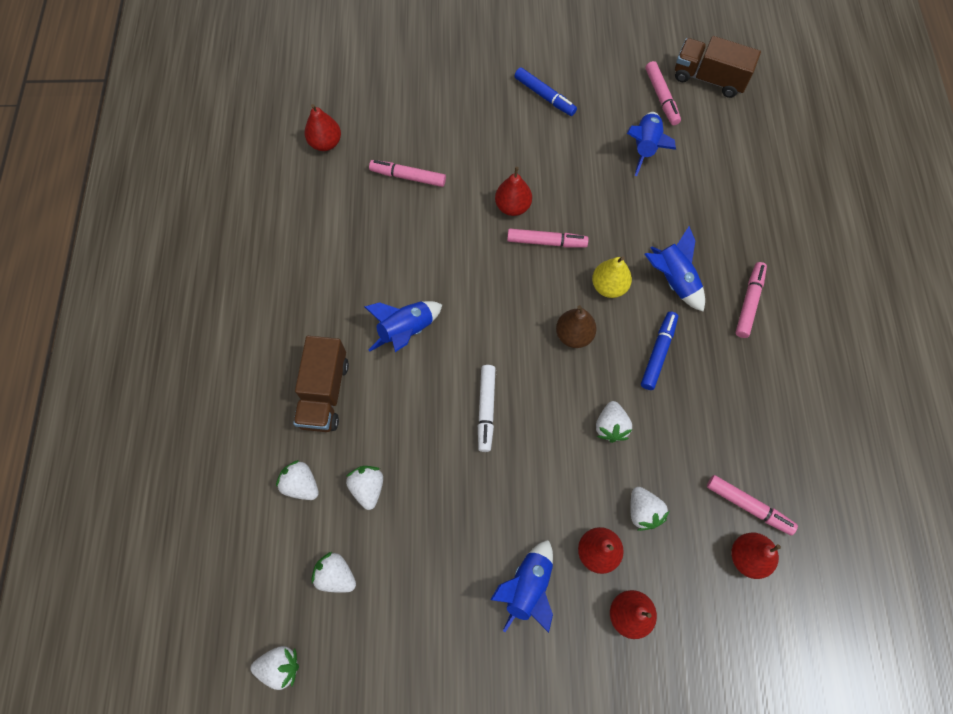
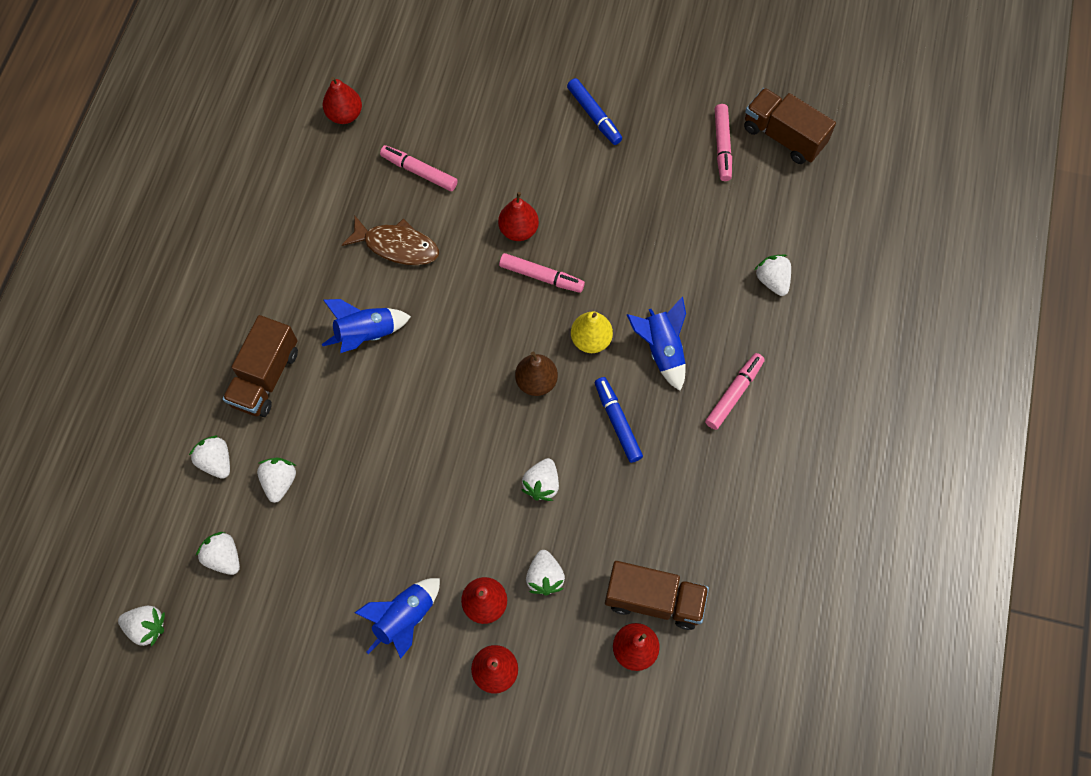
camera: 15 degrees right, 0 degrees up
white marker [478,365,496,452] -> none
blue rocket [627,112,676,176] -> none
blue marker [641,311,678,390] -> blue marker turned 60 degrees counterclockwise [595,377,643,463]
pink marker [707,475,798,535] -> brown truck [605,561,709,630]
none -> brown fish [342,216,439,265]
none -> white strawberry [755,254,791,296]

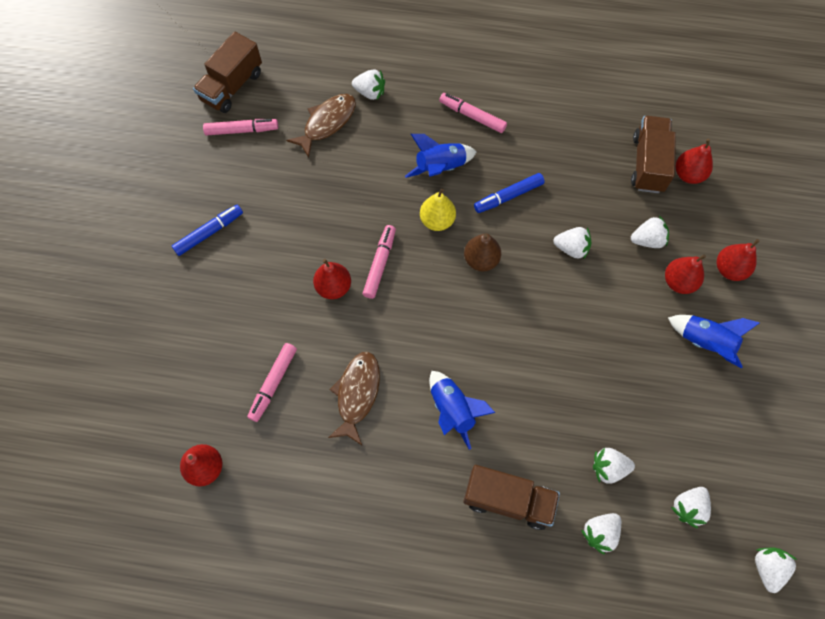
camera: 95 degrees left, 0 degrees up
white strawberry [755,254,791,296] -> white strawberry turned 135 degrees counterclockwise [352,69,385,100]
none -> brown fish [286,94,356,158]

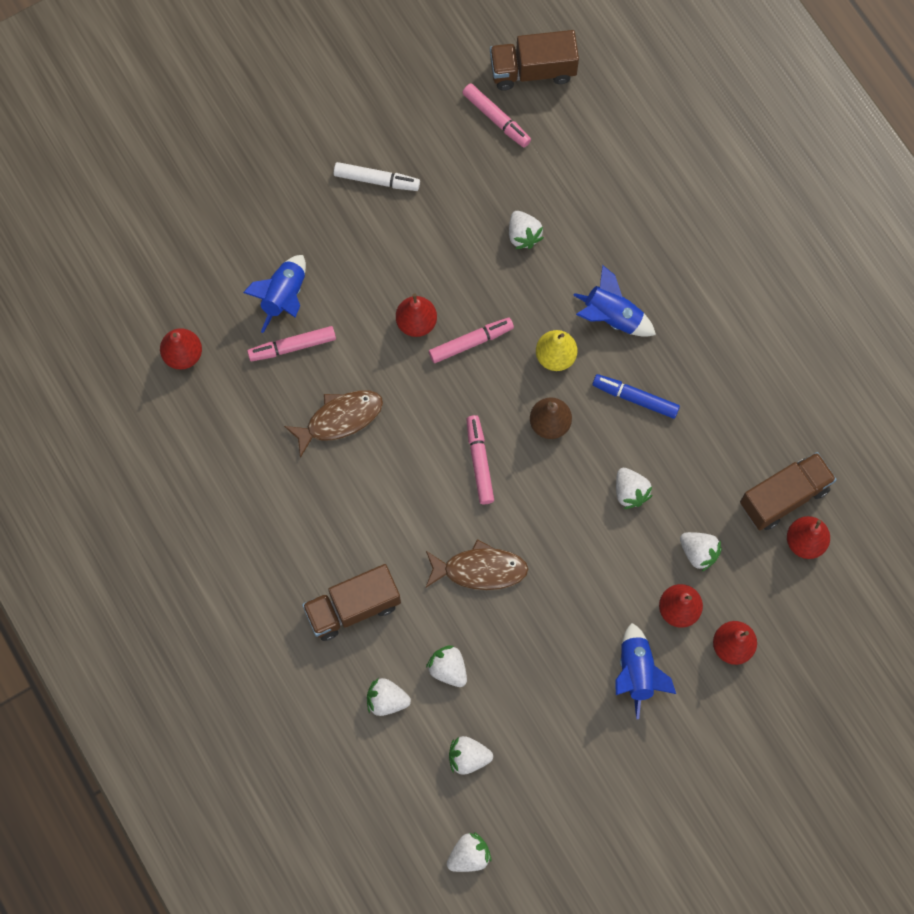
camera: 50 degrees right, 5 degrees up
blue marker [172,205,243,256] -> white marker [334,162,420,191]
brown fish [286,94,356,158] -> brown fish moved to [426,539,528,590]
white strawberry [352,69,385,100] -> white strawberry moved to [509,211,544,249]
blue rocket [429,371,495,450] -> blue rocket moved to [243,255,306,333]
pink marker [439,93,507,133] -> pink marker moved to [466,415,494,504]
brown truck [463,465,560,530] -> brown truck turned 90 degrees clockwise [302,564,401,641]

